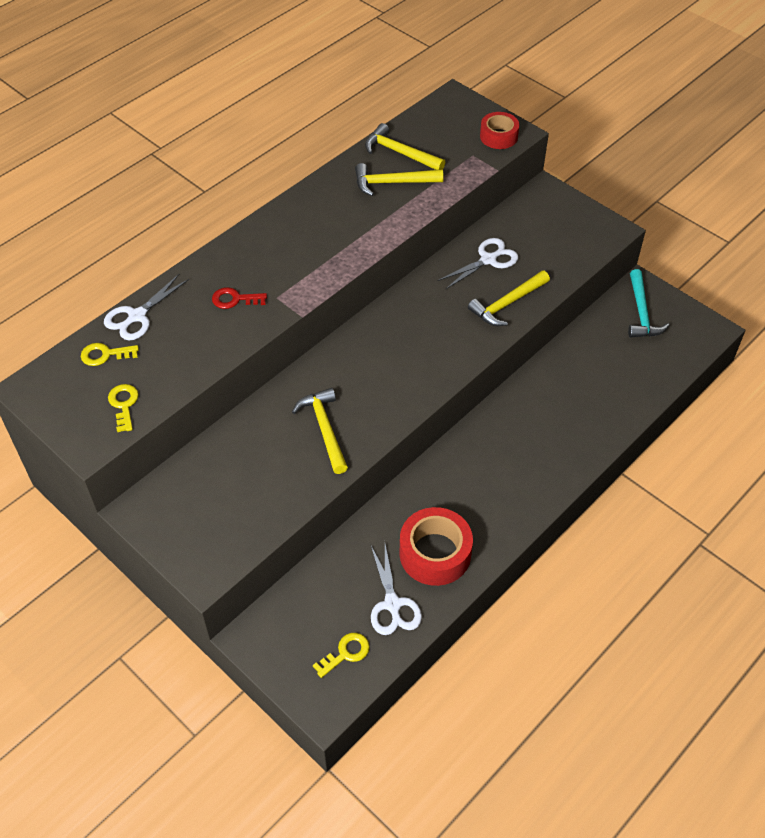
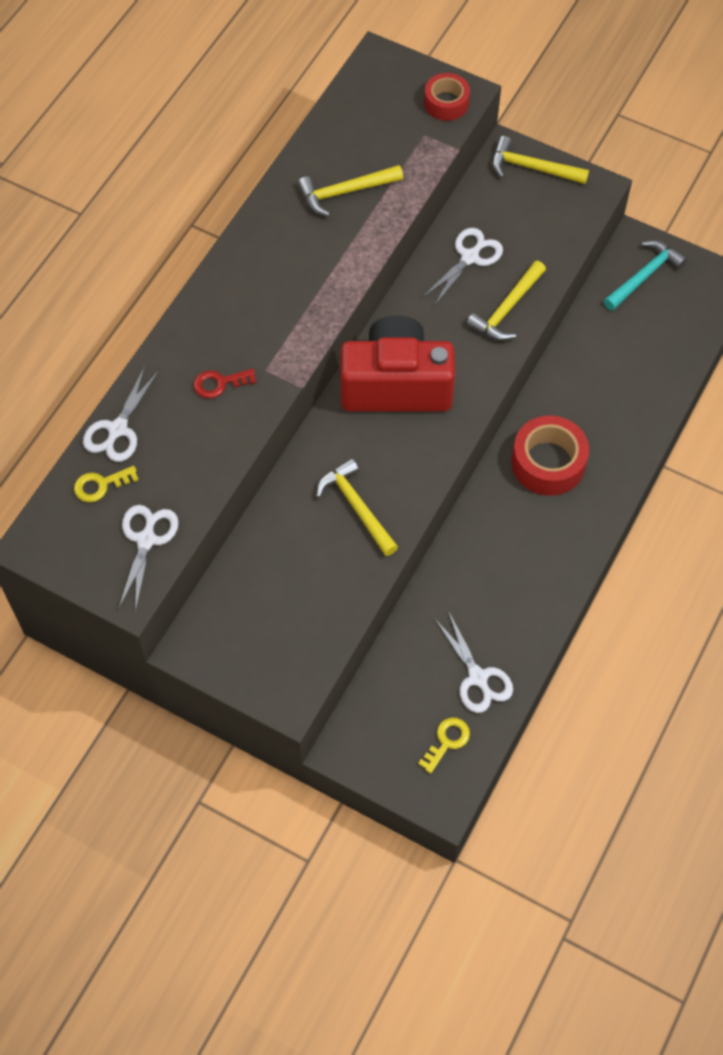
camera: 15 degrees left, 10 degrees up
yellow key [108,384,139,432] -> white scissors [118,505,179,612]
yellow hammer [365,123,445,170] -> yellow hammer moved to [492,136,589,184]
red tape [399,507,473,586] -> red tape moved to [512,416,589,496]
turquoise hammer [628,269,670,338] -> turquoise hammer turned 120 degrees counterclockwise [604,240,687,311]
none -> red camera [340,316,455,412]

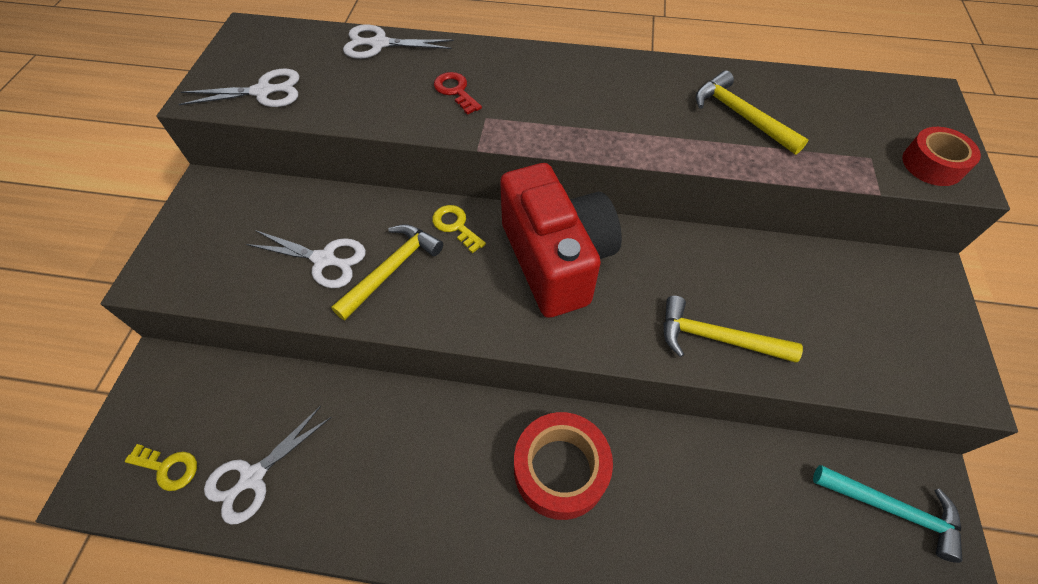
camera: 70 degrees right, 5 degrees down
yellow key [74,466,139,502] -> yellow key moved to [432,205,486,253]
white scissors [422,228,503,306] -> white scissors moved to [246,230,366,288]
yellow hammer [492,136,589,184] -> none

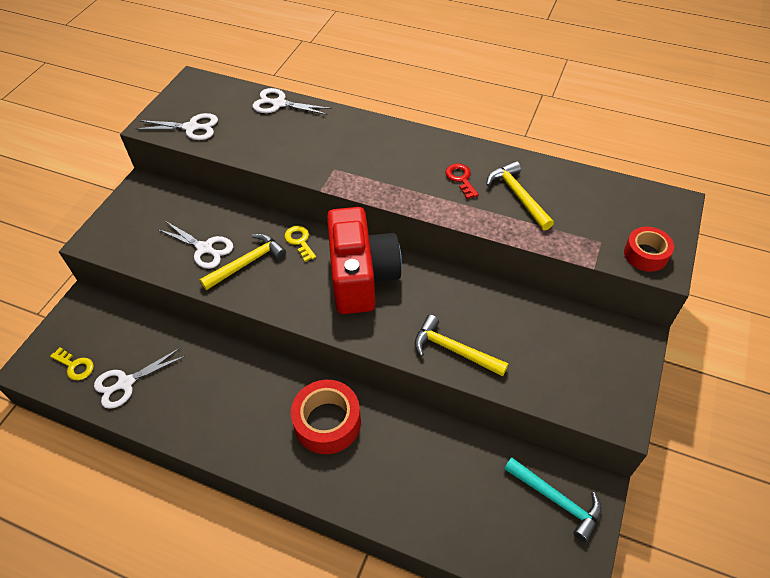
camera: 15 degrees right, 5 degrees down
red key [434,72,482,115] -> red key moved to [445,163,479,199]

